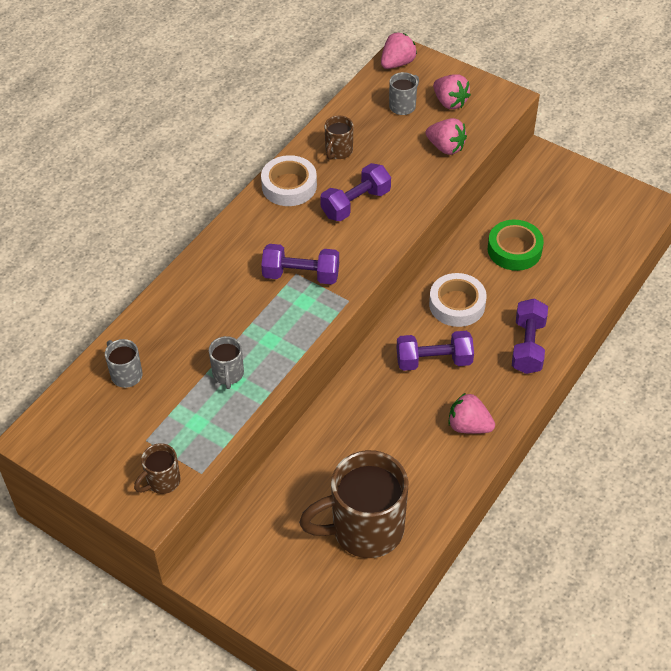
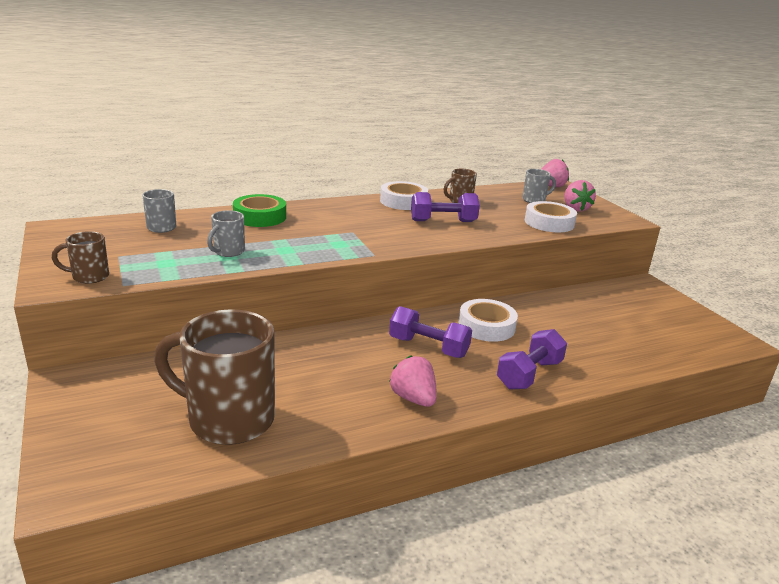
camera: 30 degrees right, 25 degrees down
purple dumbbell [261,244,339,284] -> none
pink strawberry [426,118,467,155] -> white tape [525,201,577,232]
green tape [488,219,544,271] -> green tape moved to [233,194,286,227]

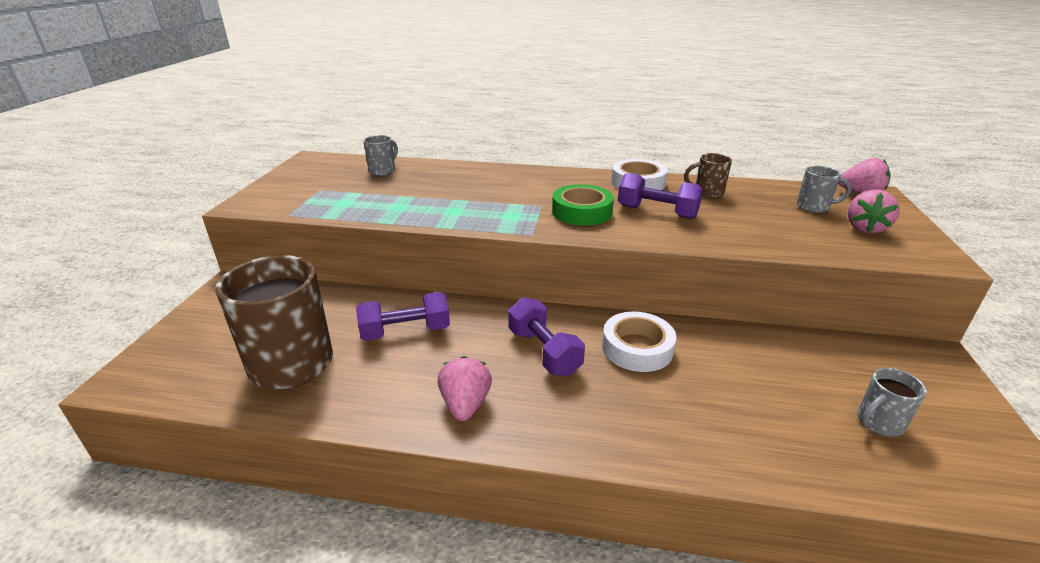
camera: 35 degrees right, 5 degrees up
brown mug [52,231,109,284] -> none
grey mug [207,210,245,257] -> grey mug moved to [857,368,927,437]
green tape [233,194,286,227] -> green tape moved to [552,184,614,226]
purple dumbbell [497,329,567,389] -> purple dumbbell moved to [356,292,450,341]
white tape [525,201,577,232] -> none

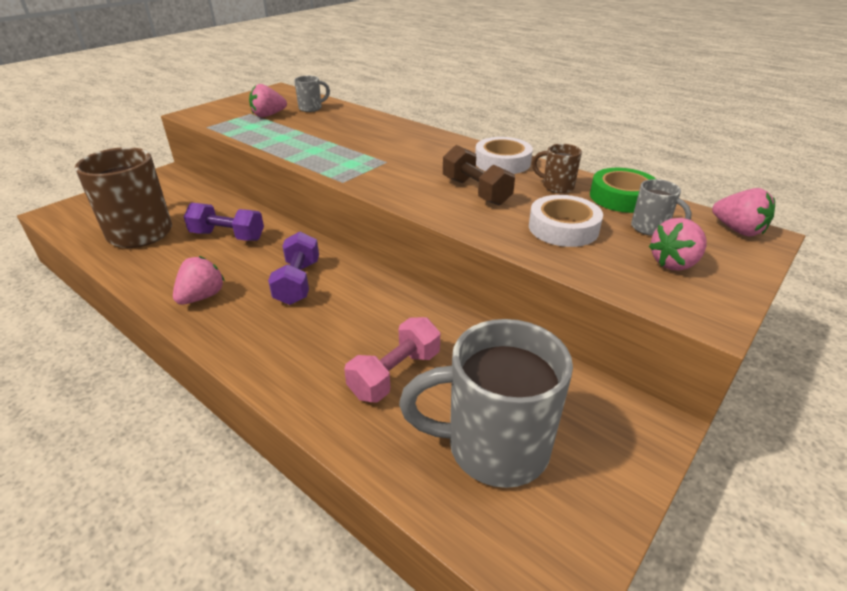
camera: 30 degrees right, 5 degrees up
green tape [552,184,614,226] -> green tape moved to [590,168,656,213]
white tape [602,312,676,372] -> white tape moved to [529,195,603,247]
purple dumbbell [618,173,703,219] -> brown dumbbell [443,145,515,205]
grey mug [857,368,927,437] -> grey mug [399,319,573,488], size x2.19
none -> pink strawberry [249,84,287,117]
none -> pink dumbbell [344,317,440,402]

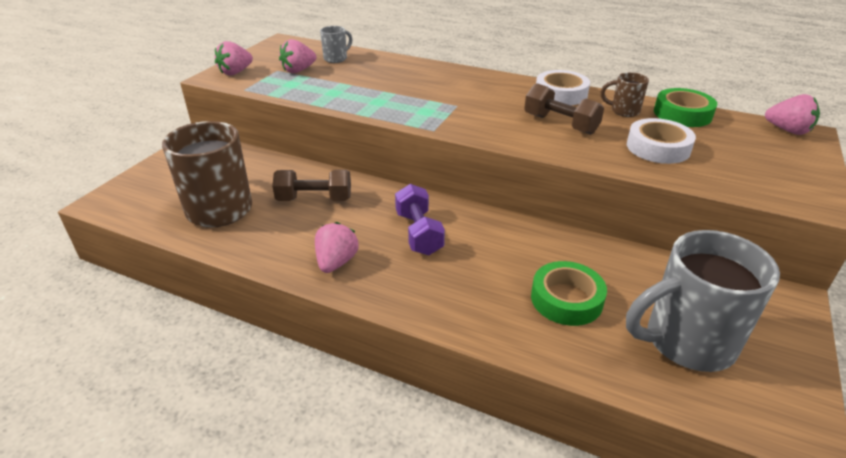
camera: 15 degrees left, 0 degrees up
purple dumbbell [184,203,264,241] -> brown dumbbell [272,170,351,201]
pink dumbbell [344,317,440,402] -> green tape [531,261,607,326]
grey mug [631,179,692,236] -> none
pink strawberry [649,218,707,270] -> pink strawberry moved to [215,41,253,75]

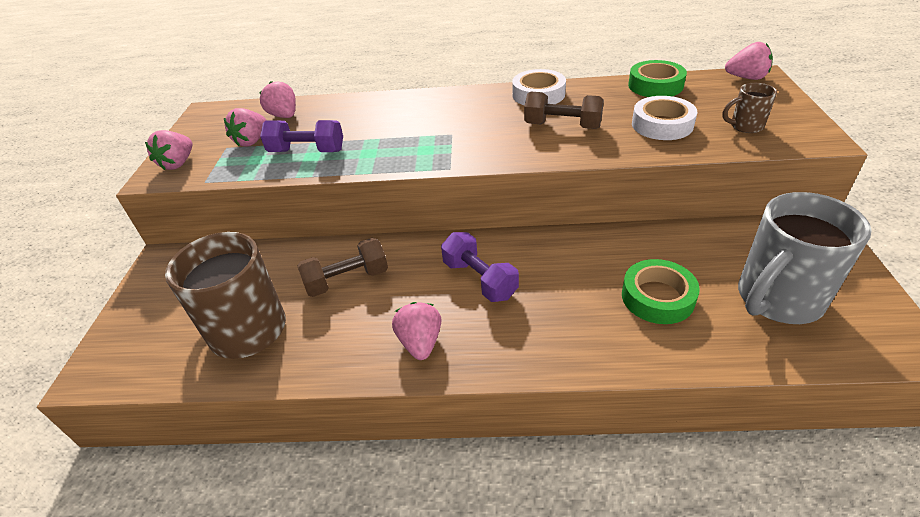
camera: 20 degrees left, 5 degrees up
grey mug [320,26,352,63] -> pink strawberry [259,81,296,118]
brown mug [601,72,649,117] -> brown mug moved to [722,83,777,133]
none -> purple dumbbell [260,120,343,152]

